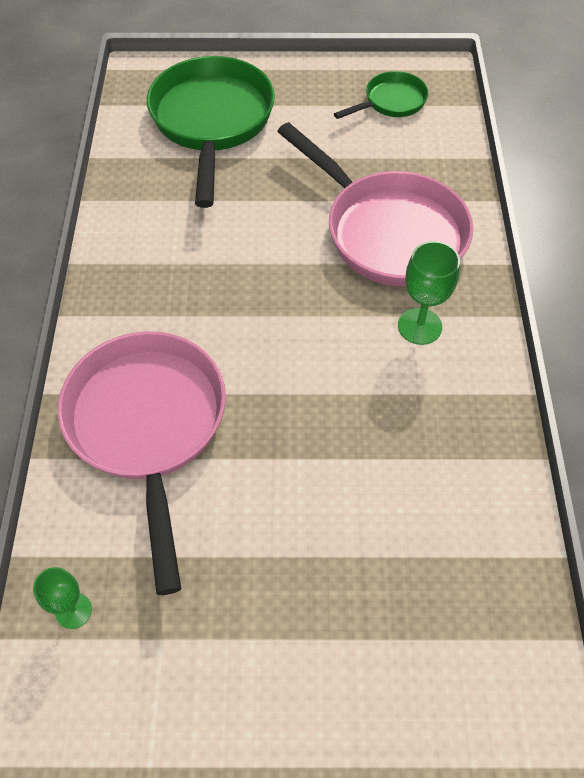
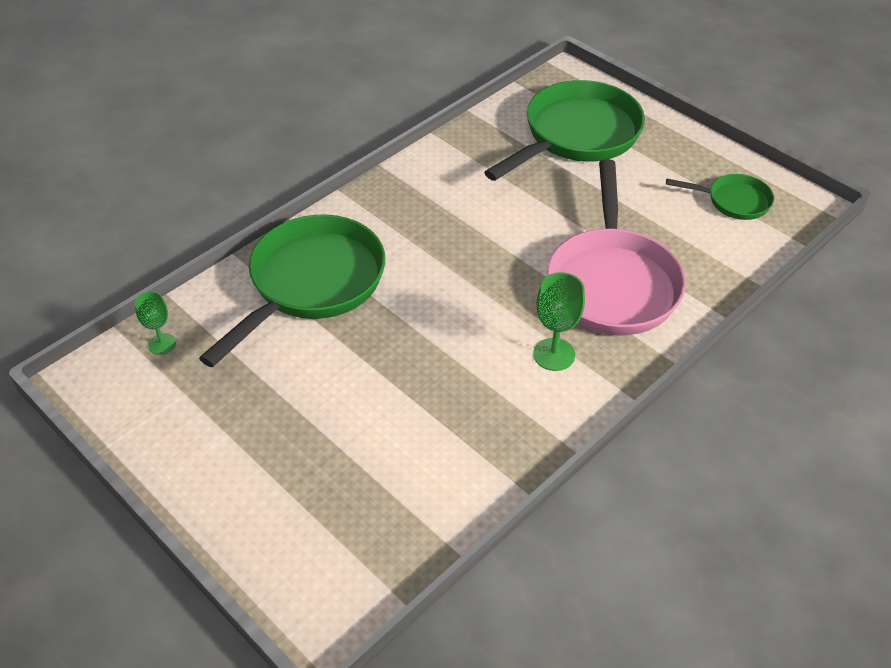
camera: 45 degrees right, 10 degrees down
pink pan [58,331,226,595] -> green pan [199,214,385,367]

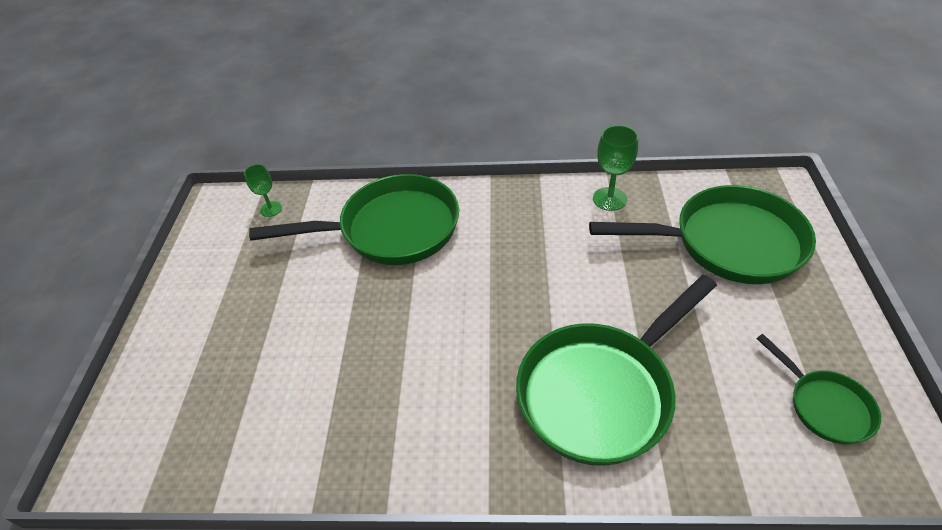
camera: 50 degrees right, 0 degrees up
green goblet [533,272,585,371] -> green goblet moved to [593,125,638,211]
pink pan [547,159,686,335] -> green pan [516,275,717,466]

